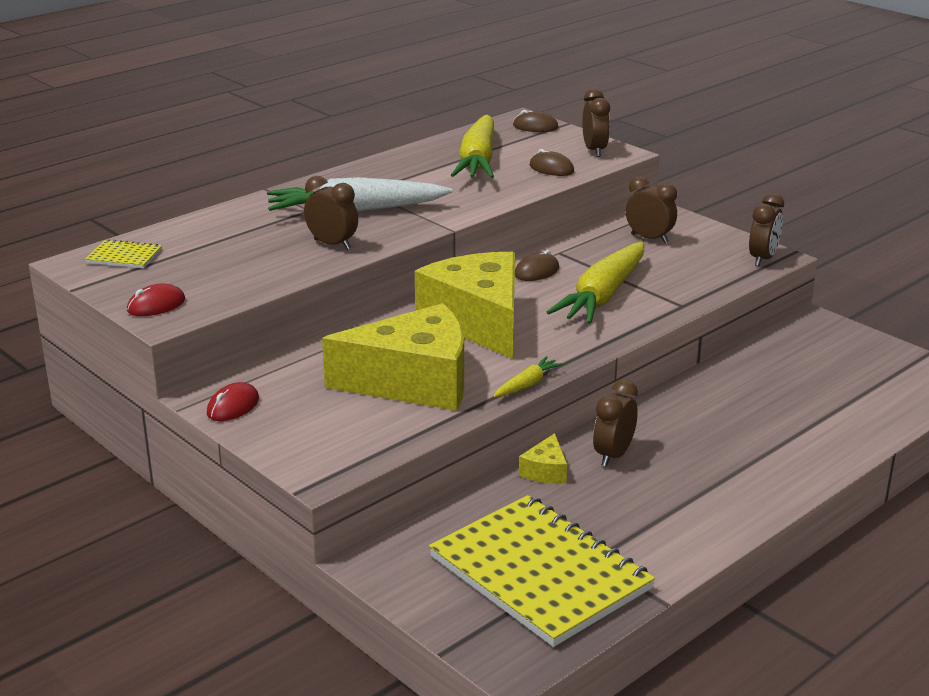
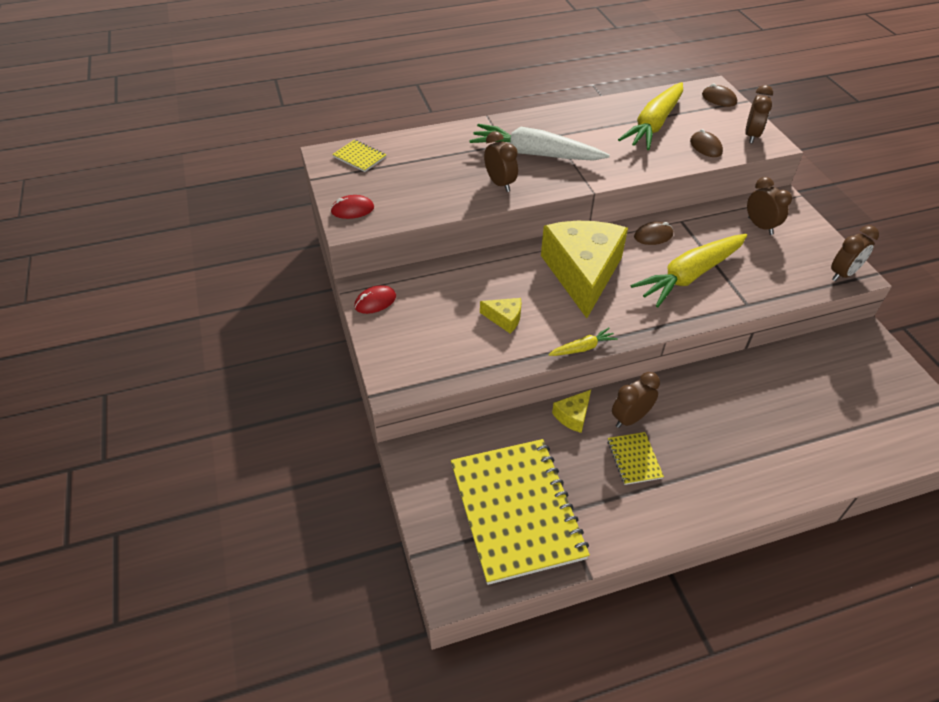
camera: 25 degrees right, 20 degrees up
yellow cheese [322,303,464,411] -> yellow cheese [480,298,521,334], size x0.40
none -> yellow notebook [607,432,664,485]

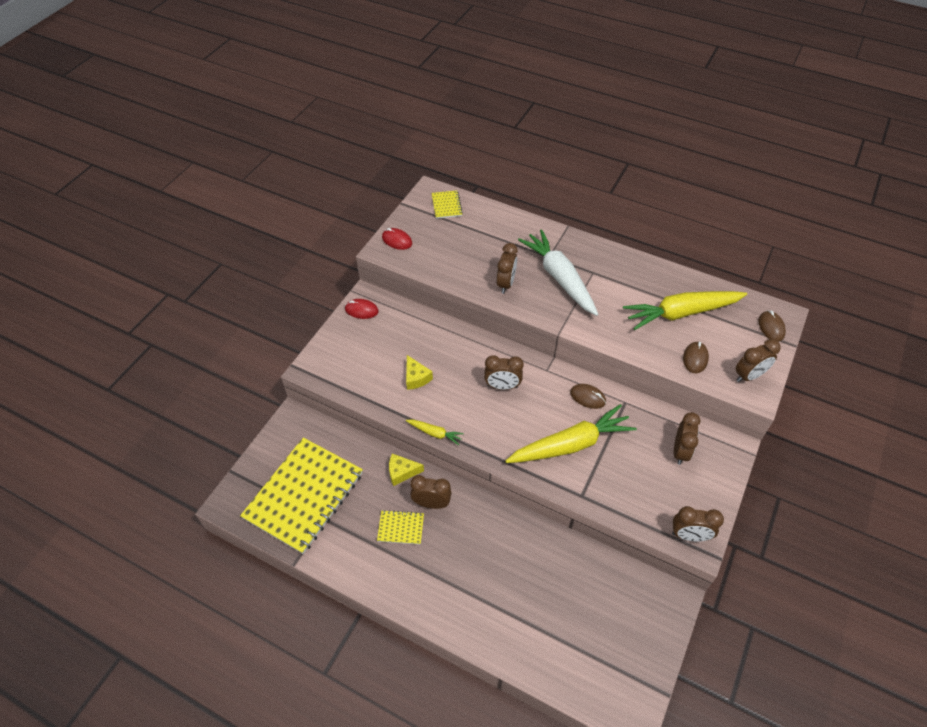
camera: 45 degrees right, 5 degrees up
yellow cheese [541,221,628,318] -> brown clock [484,355,524,390]
yellow notebook [607,432,664,485] -> yellow notebook turned 60 degrees clockwise [377,510,424,544]
yellow carrot [631,234,747,307] -> yellow carrot turned 150 degrees clockwise [505,404,637,463]

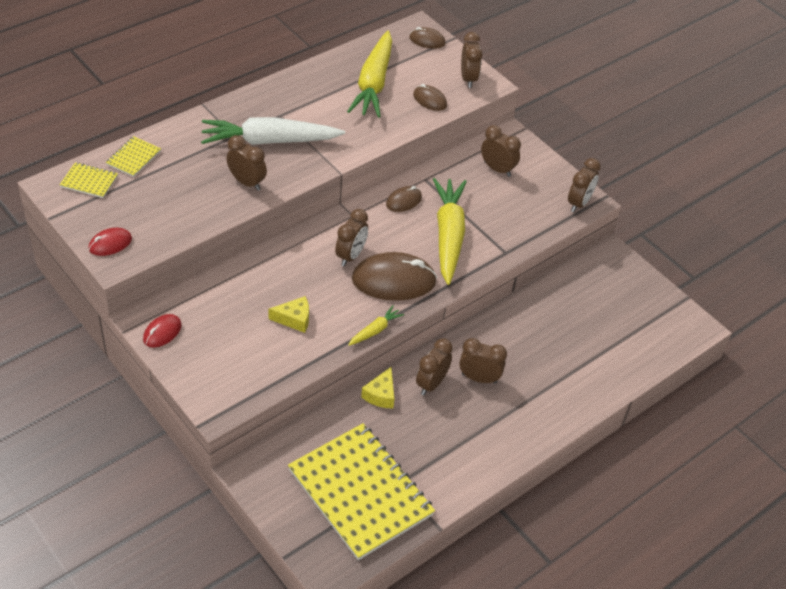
camera: 70 degrees left, 5 degrees down
yellow notebook [377,510,424,544] -> yellow notebook moved to [106,136,161,177]
none -> brown mouse [352,252,437,301]
none -> brown clock [459,338,507,384]

